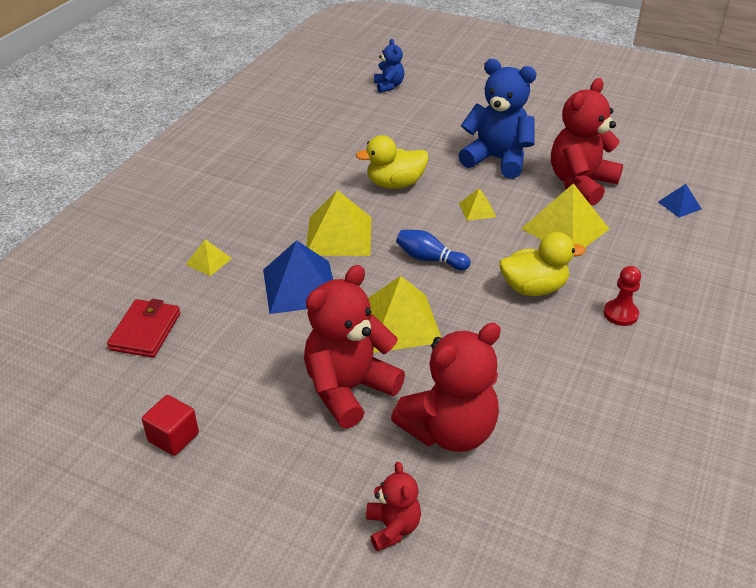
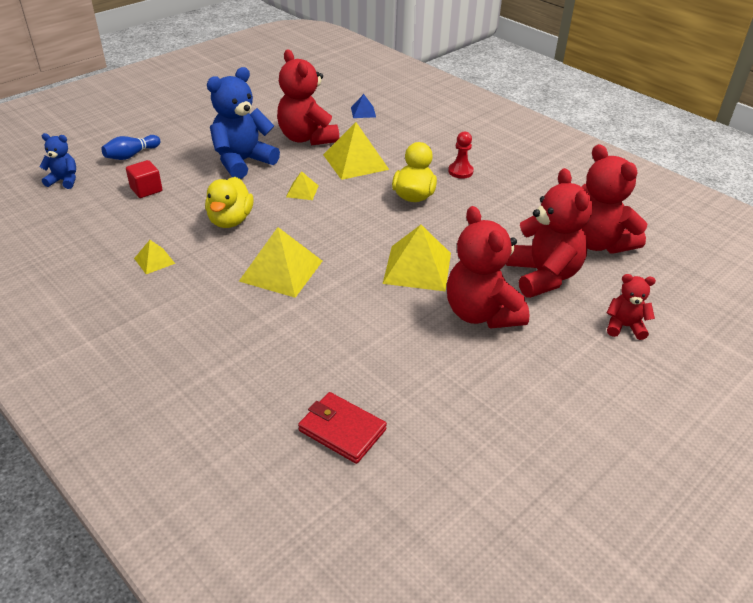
camera: 70 degrees left, 0 degrees up
red cube [142,395,199,456] -> red cube moved to [126,160,162,198]
yellow pyramid [185,239,232,276] -> yellow pyramid moved to [134,240,175,274]
blue pyramid [263,240,333,314] -> none
blue bowling pin [396,230,470,270] -> blue bowling pin moved to [101,135,160,160]
none -> red teddy bear [582,144,647,253]

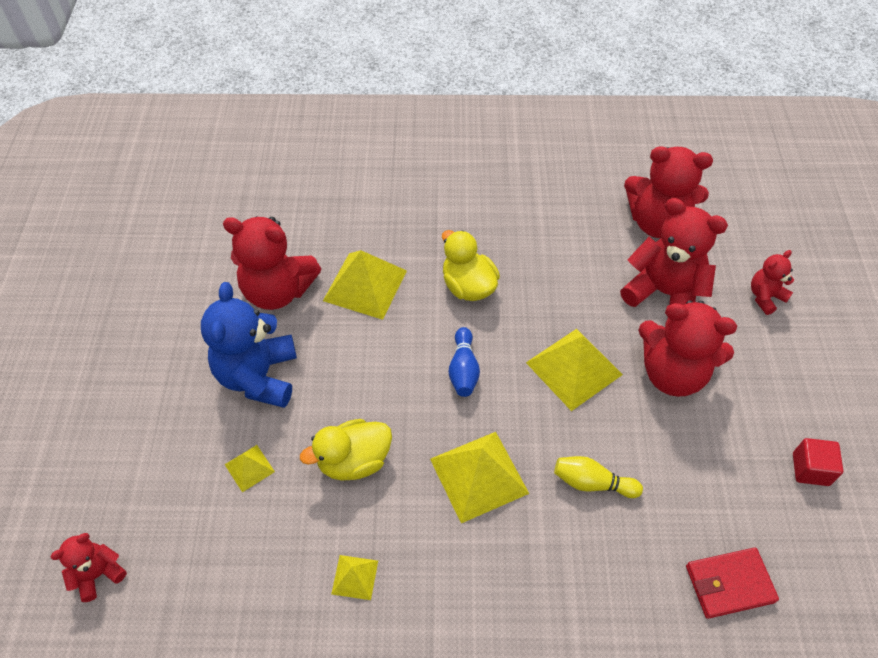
camera: 45 degrees left, 15 degrees up
blue teddy bear [39,133,76,189] -> red teddy bear [51,533,127,602]
blue bowling pin [101,135,160,160] -> blue bowling pin moved to [449,327,480,397]
red cube [126,160,162,198] -> red cube moved to [793,438,843,486]
yellow duck [205,177,253,228] -> yellow duck turned 105 degrees clockwise [300,419,392,481]
yellow pyramid [286,171,318,200] -> yellow pyramid moved to [224,445,275,492]
blue pyramid [351,94,376,118] -> none
red pawn [448,131,474,179] -> none
none -> yellow bowling pin [554,456,643,498]

